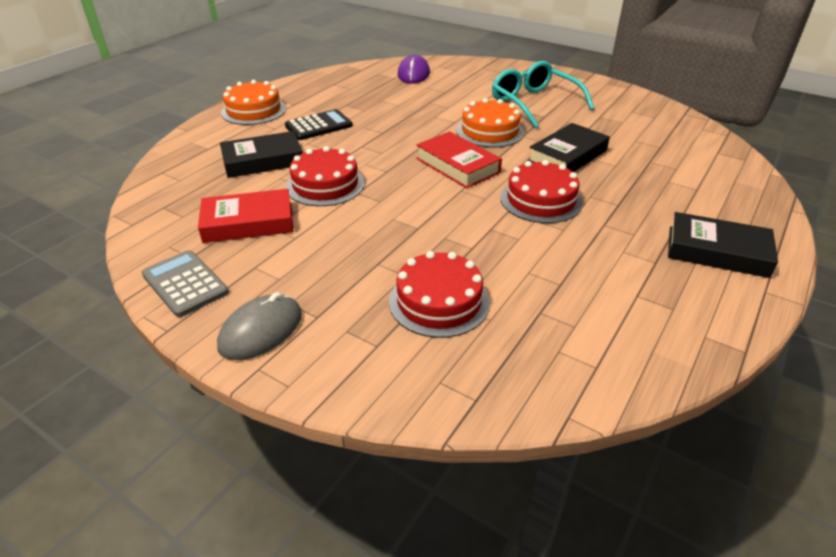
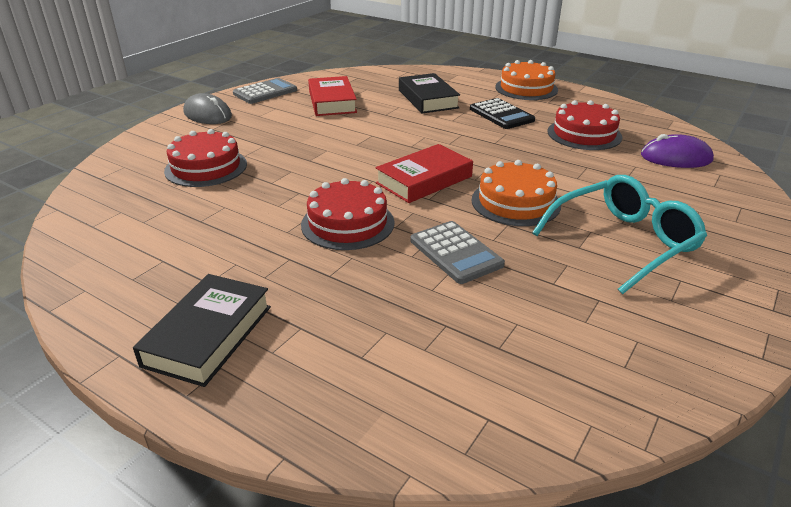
camera: 90 degrees right, 5 degrees down
red cake [286,146,365,206] -> red cake moved to [548,100,622,150]
black book [528,123,610,172] -> grey calculator [410,221,505,284]

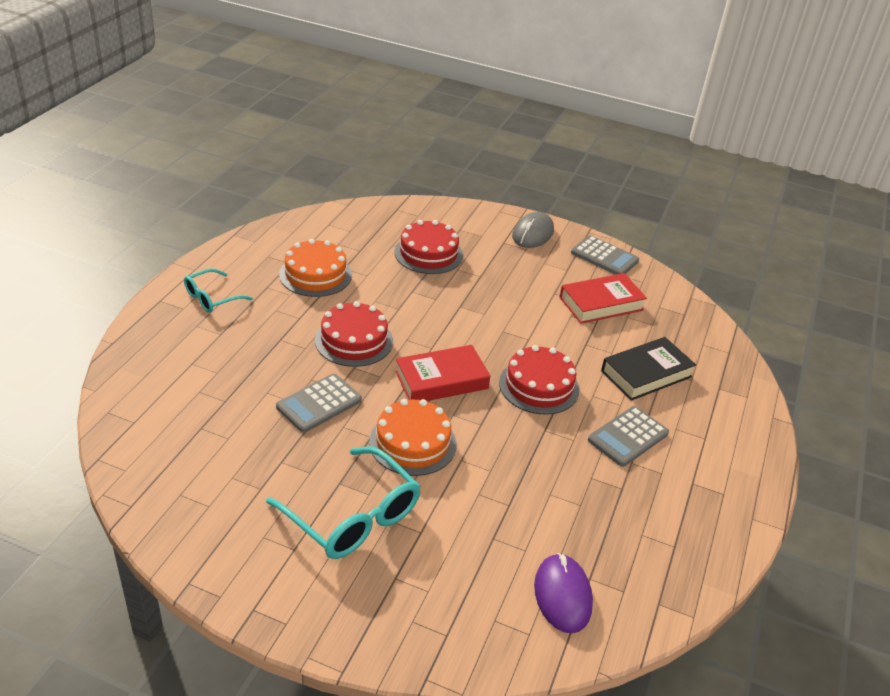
camera: 75 degrees right, 5 degrees up
black book [133,274,271,387] -> turquoise glasses [184,269,253,313]
red book [375,144,473,203] -> red book turned 60 degrees counterclockwise [395,345,490,401]
black calculator [470,98,535,129] -> grey calculator [588,406,669,467]
orange cake [495,60,558,100] -> orange cake moved to [279,239,352,297]
red cake [548,100,622,150] -> red cake moved to [499,345,579,415]

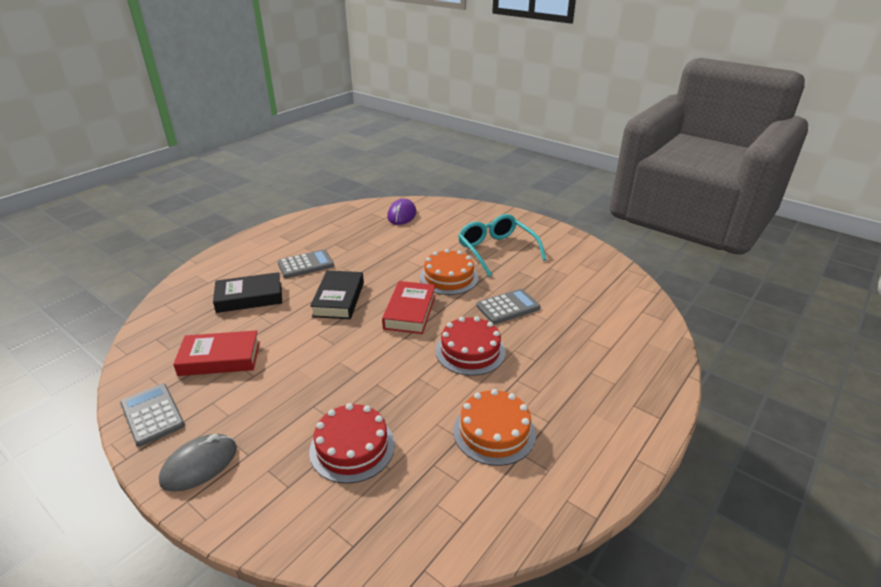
camera: 160 degrees left, 5 degrees down
turquoise glasses [184,269,253,313] -> none
red book [395,345,490,401] -> red book turned 75 degrees counterclockwise [382,281,436,334]
red cake [499,345,579,415] -> black book [310,270,364,319]

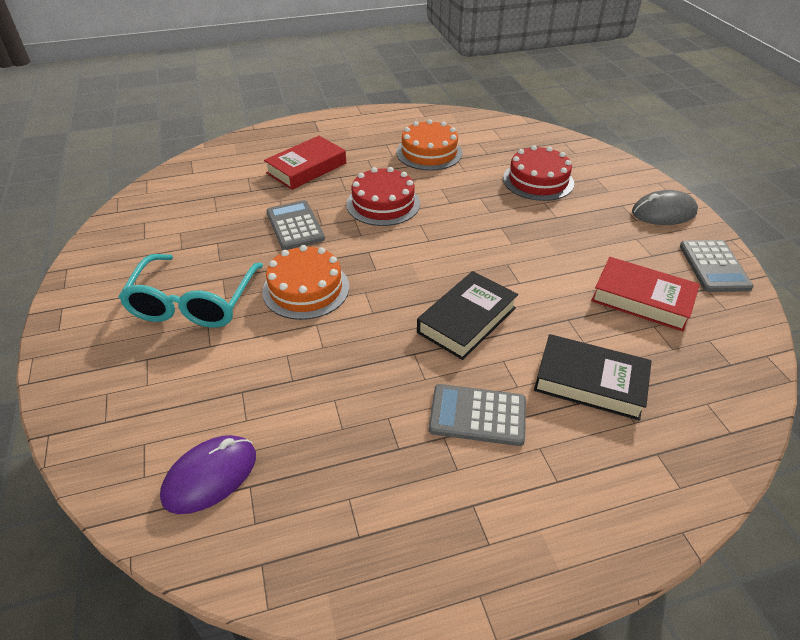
camera: 145 degrees left, 10 degrees up
red book [382,281,436,334] -> red book moved to [264,136,346,190]
grey calculator [476,289,541,324] -> grey calculator turned 60 degrees clockwise [267,200,325,250]

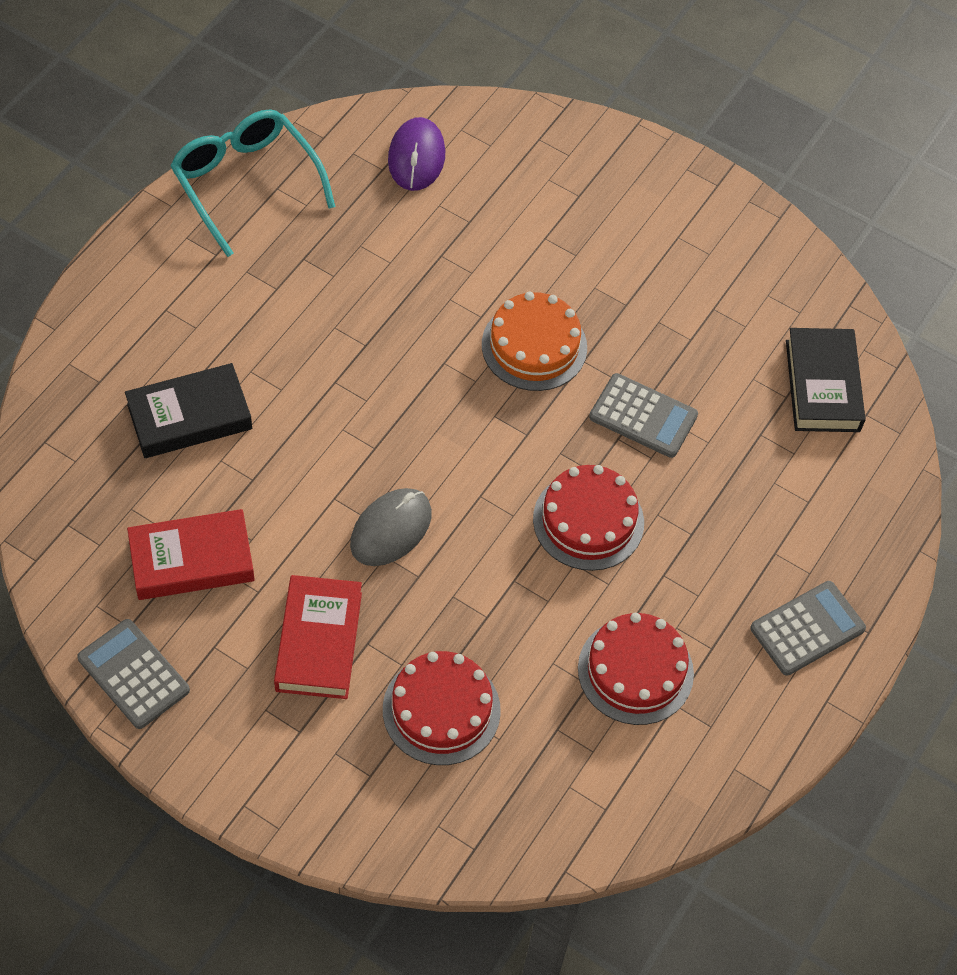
camera: 135 degrees right, 15 degrees up
turquoise glasses [119,254,263,328] -> turquoise glasses moved to [170,109,336,257]
red book [264,136,346,190] -> red book moved to [274,575,362,699]
orange cake [396,119,462,171] -> red cake [578,613,694,725]
black book [417,271,518,360] -> black book moved to [786,328,866,432]
grey calculator [429,384,526,446] -> grey calculator moved to [750,581,866,676]
grey mouse [632,190,698,225] -> grey mouse moved to [350,488,432,566]

